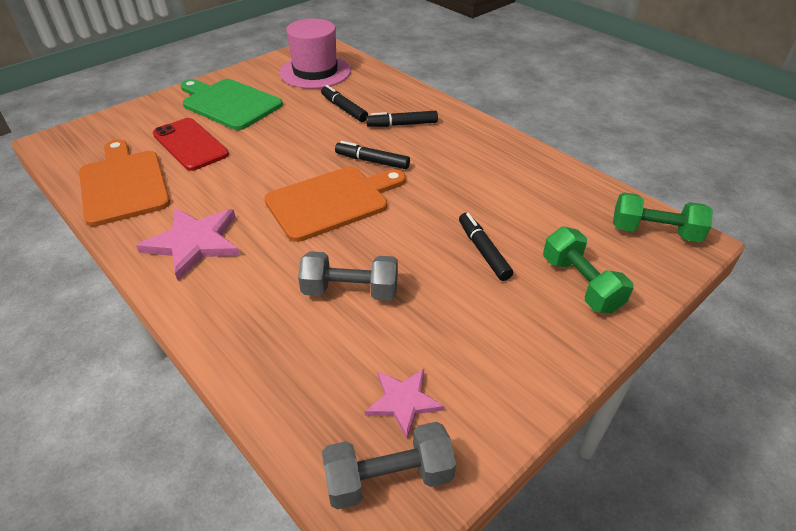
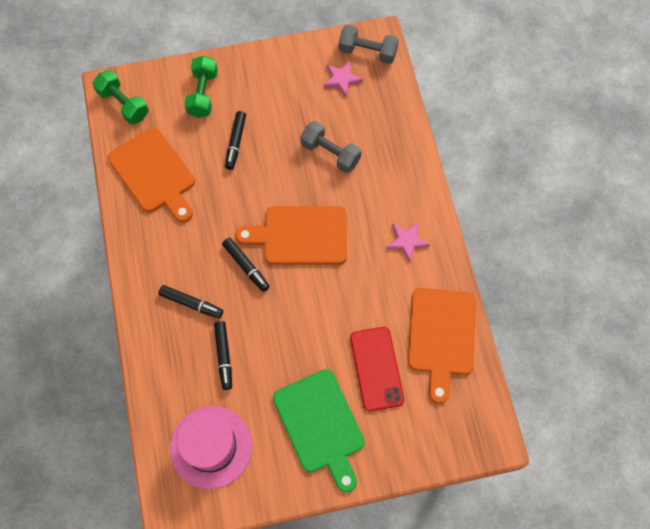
camera: 150 degrees left, 25 degrees up
pink star [136,208,240,280] -> pink star [386,222,430,262], size x0.60
none -> orange cutting board [108,127,195,223]

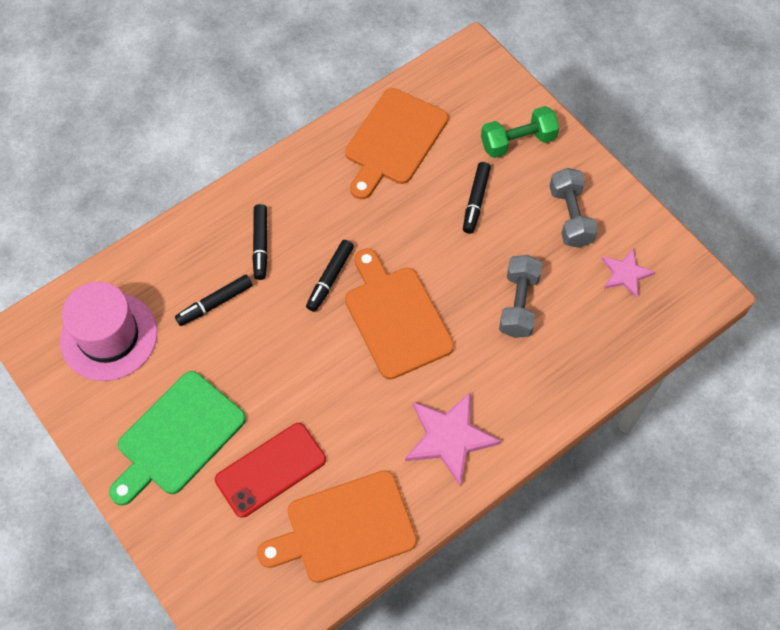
camera: 65 degrees right, 5 degrees down
green dumbbell [93,70,149,124] -> none
black marker [225,111,246,170] -> black marker turned 60 degrees counterclockwise [463,162,491,234]
grey dumbbell [339,25,399,64] -> grey dumbbell moved to [550,168,598,248]
pink star [386,222,430,262] -> pink star [405,392,501,486], size x1.66

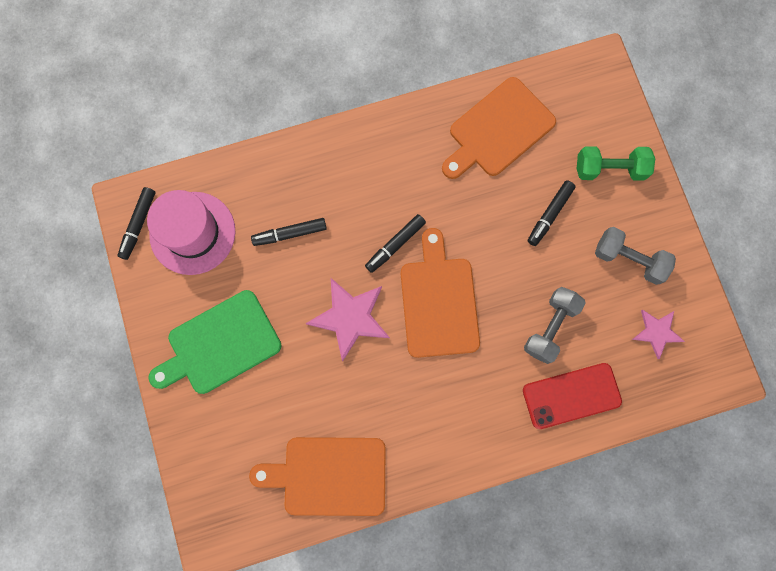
camera: 20 degrees right, 15 degrees up
red phone [215,423,326,518] -> red phone moved to [523,363,622,429]
black marker [252,204,268,280] -> black marker moved to [117,187,155,260]
pink star [405,392,501,486] -> pink star moved to [306,278,390,362]
grey dumbbell [550,168,598,248] -> grey dumbbell turned 75 degrees counterclockwise [595,227,676,285]

